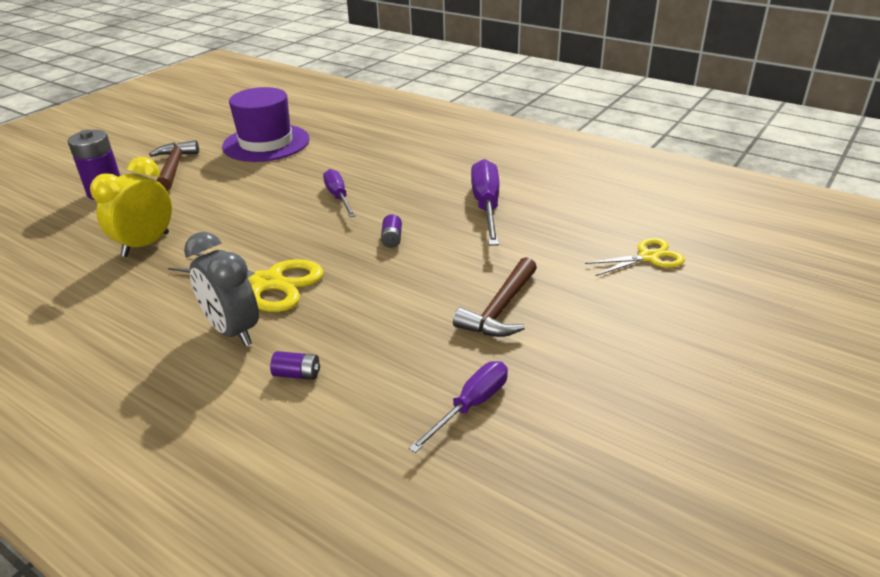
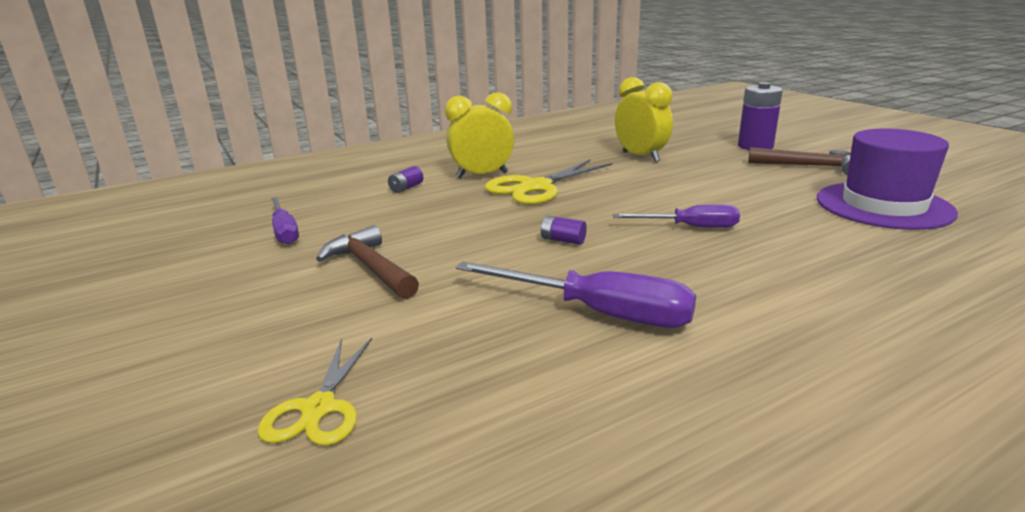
camera: 115 degrees right, 10 degrees down
grey clock [184,232,259,346] -> yellow clock [445,92,514,179]

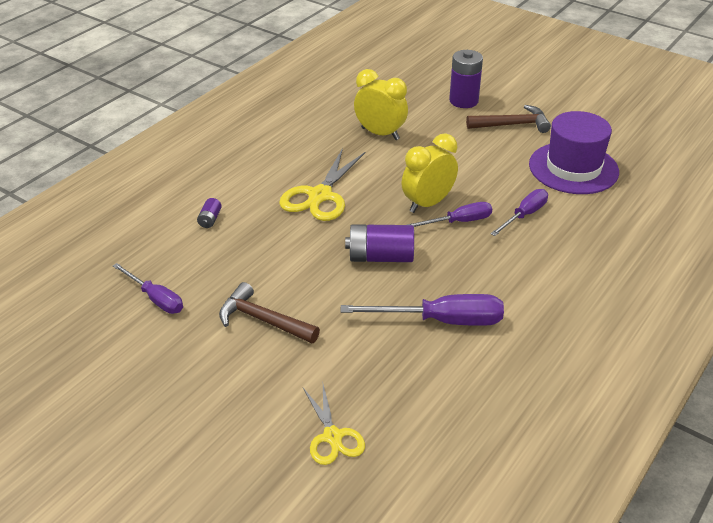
camera: 25 degrees left, 15 degrees up
yellow clock [445,92,514,179] -> yellow clock moved to [402,133,458,213]
purple battery [541,216,587,245] -> purple battery [345,224,414,262], size x2.07
none -> purple screwdriver [490,189,548,236]

